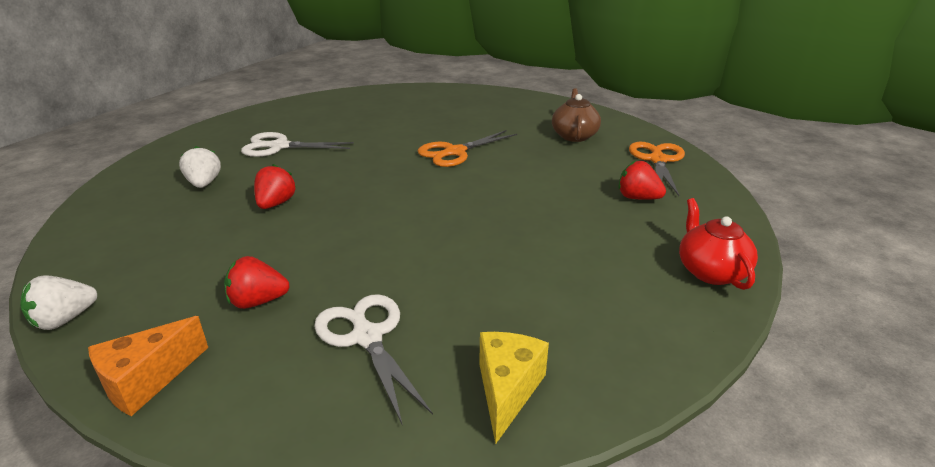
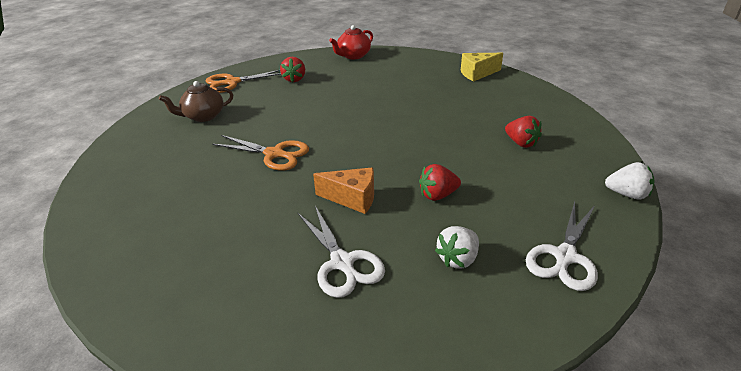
camera: 120 degrees left, 5 degrees up
orange cheese [88,316,208,416] -> orange cheese moved to [313,168,374,214]
white scissors [314,294,433,426] -> white scissors moved to [526,201,598,291]

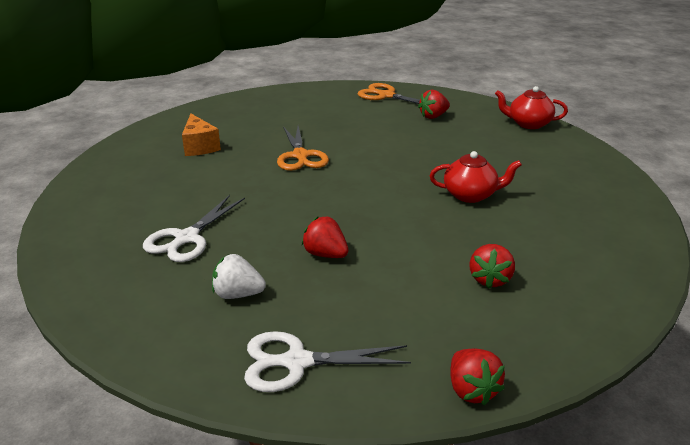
camera: 55 degrees right, 5 degrees down
brown teapot [159,81,233,122] -> none
orange cheese [313,168,374,214] -> orange cheese moved to [182,113,221,156]
yellow cheese [461,53,503,82] -> none
white strawberry [605,162,655,199] -> red strawberry [450,349,505,405]
none -> red teapot [430,151,522,203]

